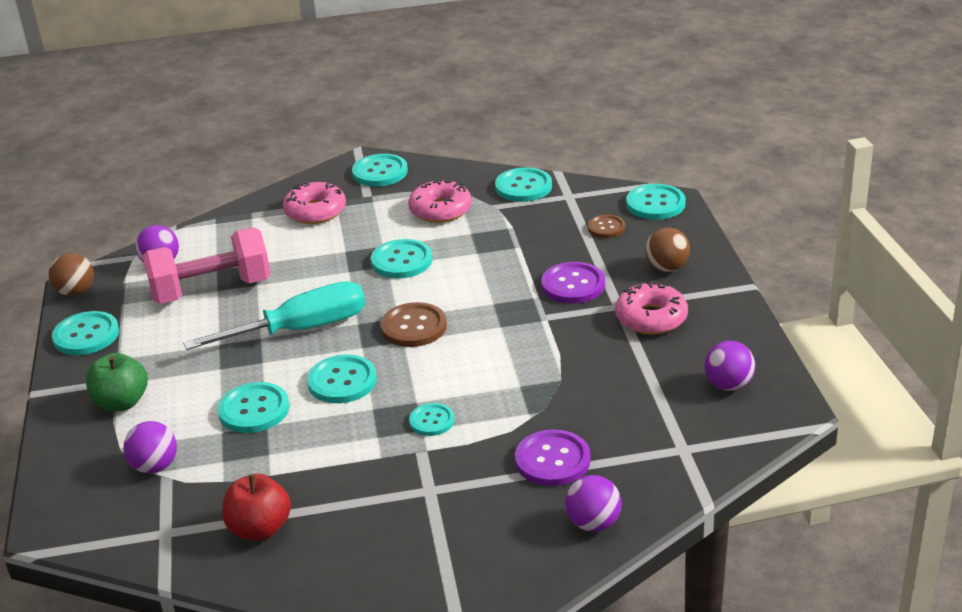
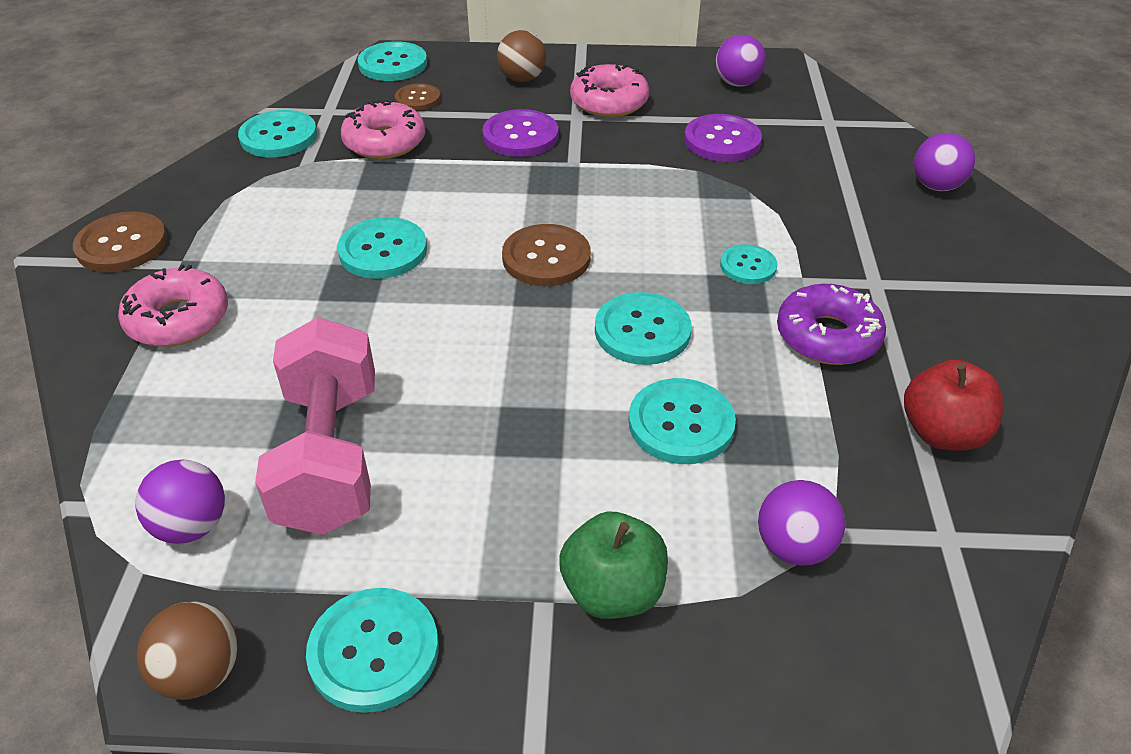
camera: 80 degrees left, 10 degrees up
turquoise screwdriver [183,281,365,350] -> none
turquoise button [352,154,408,187] -> brown button [73,211,167,272]
pink donut [408,178,472,223] -> pink donut moved to [341,99,425,159]
purple button [515,429,591,486] -> purple button moved to [684,114,762,162]
none -> purple donut [777,284,886,365]

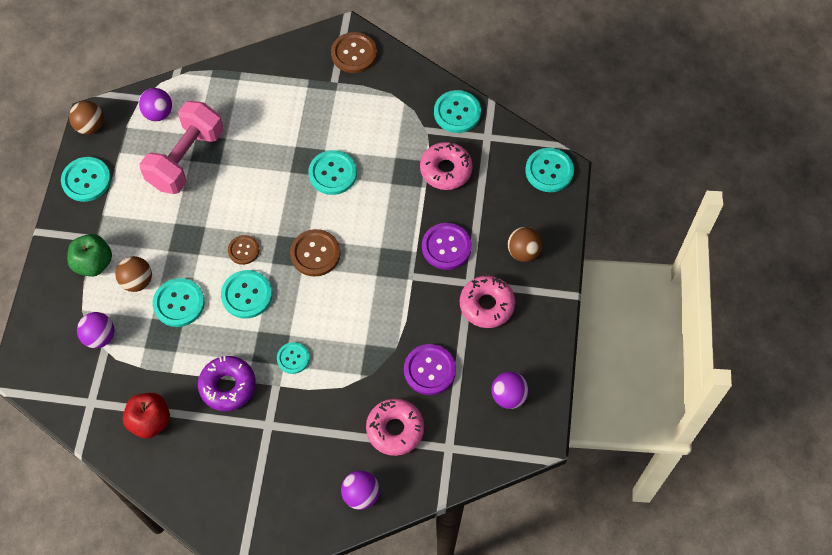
camera: 95 degrees right, 20 degrees up
pink donut [118,264,228,347] -> pink donut moved to [366,399,424,456]
pink dumbbell [255,317,375,535] -> pink dumbbell turned 60 degrees counterclockwise [139,101,223,194]
brown button [395,83,441,111] -> brown button moved to [228,235,259,265]
none -> brown ball [115,256,152,292]

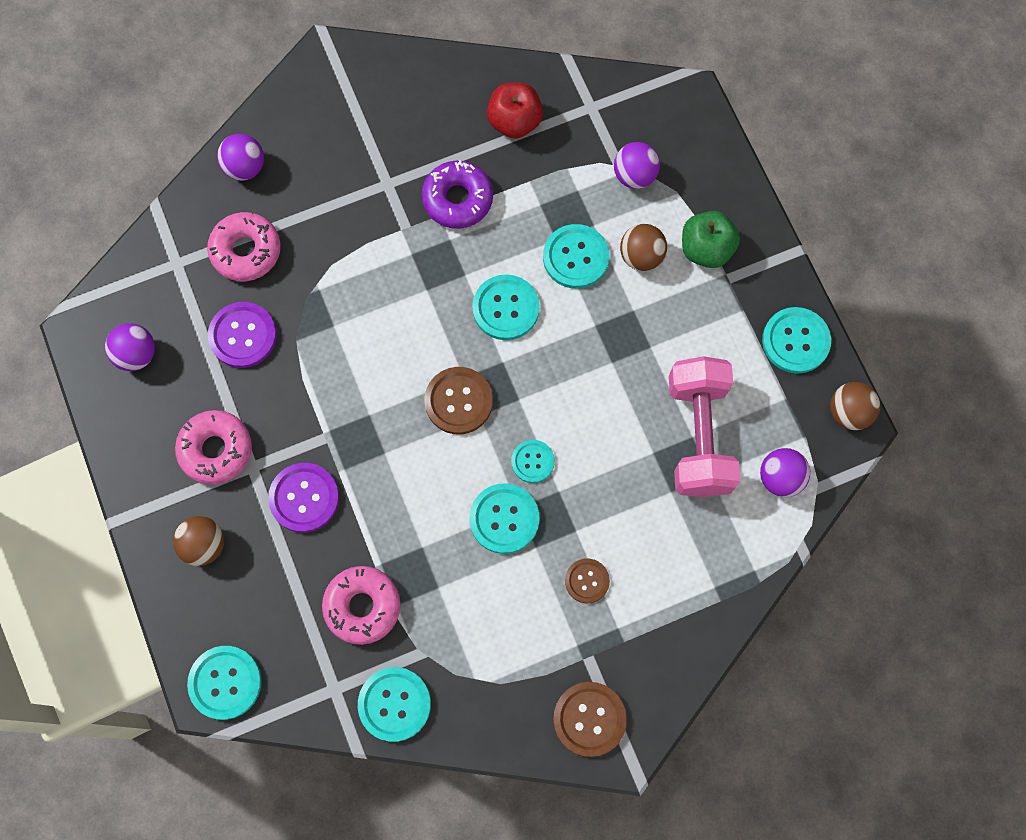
camera: 150 degrees right, 10 degrees up
brown button [228,235,259,265] -> brown button moved to [565,559,610,603]
turquoise button [277,342,310,374] -> turquoise button moved to [511,440,555,483]

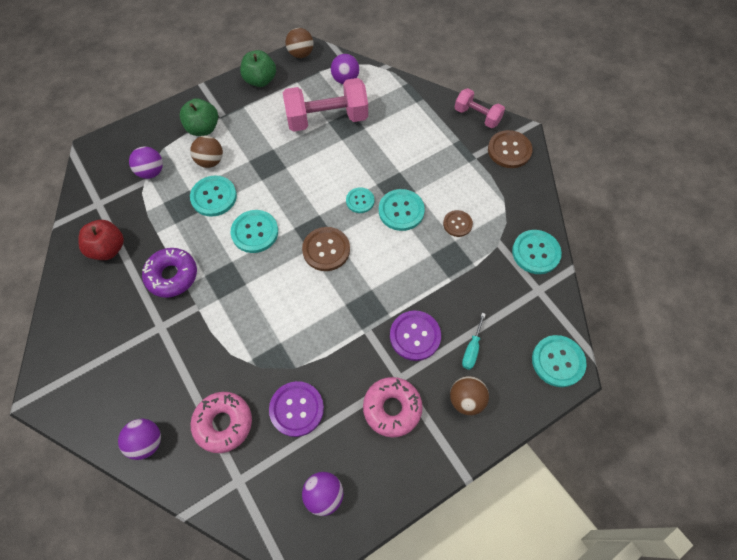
camera: 100 degrees left, 10 degrees down
pink donut [322,566,401,645] -> none
brown button [565,559,610,603] -> brown button moved to [443,210,473,237]
turquoise button [762,307,831,374] -> green apple [240,50,276,87]
none -> pink dumbbell [455,88,505,128]
none -> turquoise screwdriver [462,313,486,370]

